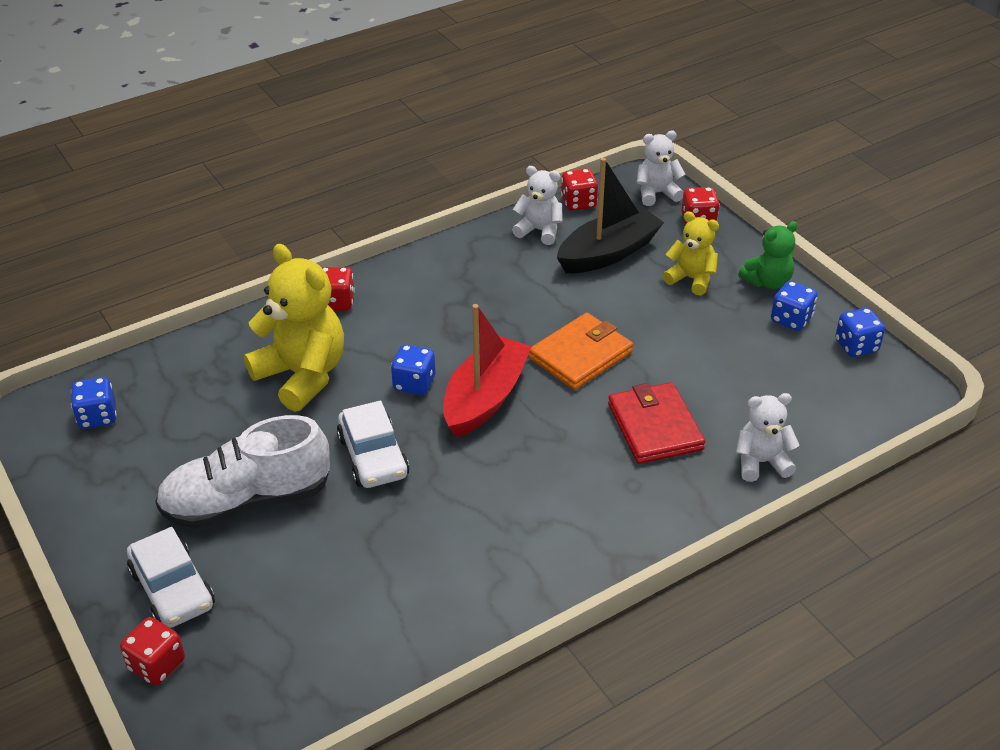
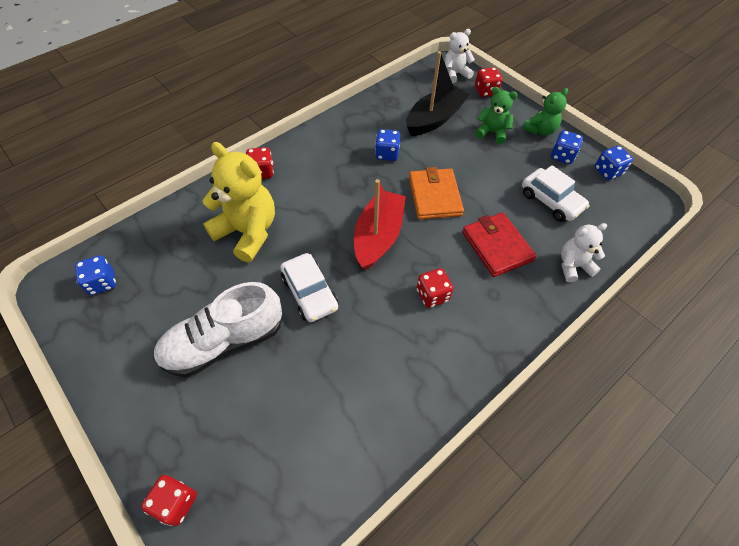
camera: 10 degrees left, 15 degrees up
white car [127,527,215,628] -> white car moved to [522,165,589,222]
blue dice [391,344,435,395] -> blue dice moved to [375,129,400,161]
white teddy bear [512,166,563,245] -> none
orange wallet [529,313,633,390] -> orange wallet turned 45 degrees counterclockwise [409,167,464,219]
red dice [561,169,598,211] -> red dice moved to [417,268,453,308]
yellow teddy bear [663,211,719,296] -> green teddy bear [475,87,517,144]

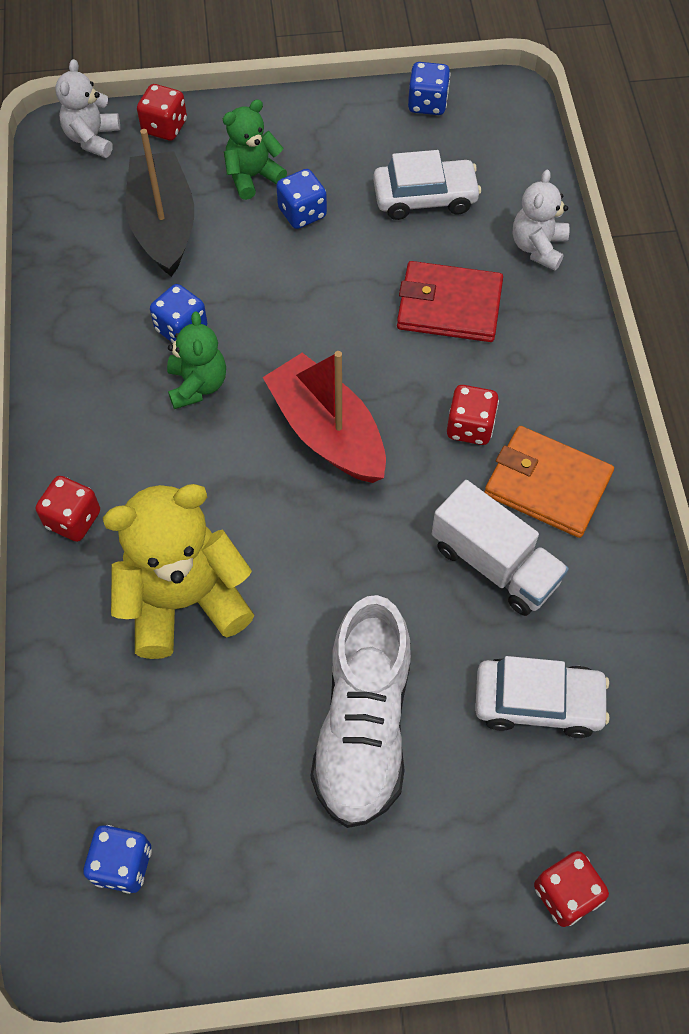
camera: 55 degrees left, 5 degrees up
white car [280,253,339,322] -> white car moved to [475,656,610,738]
orange wallet [409,167,464,219] -> orange wallet moved to [484,426,614,538]
green teddy bear [522,88,568,136] -> green teddy bear moved to [167,311,226,409]
blue dice [551,130,583,164] -> blue dice moved to [276,169,327,229]
none -> white truck [432,480,569,616]

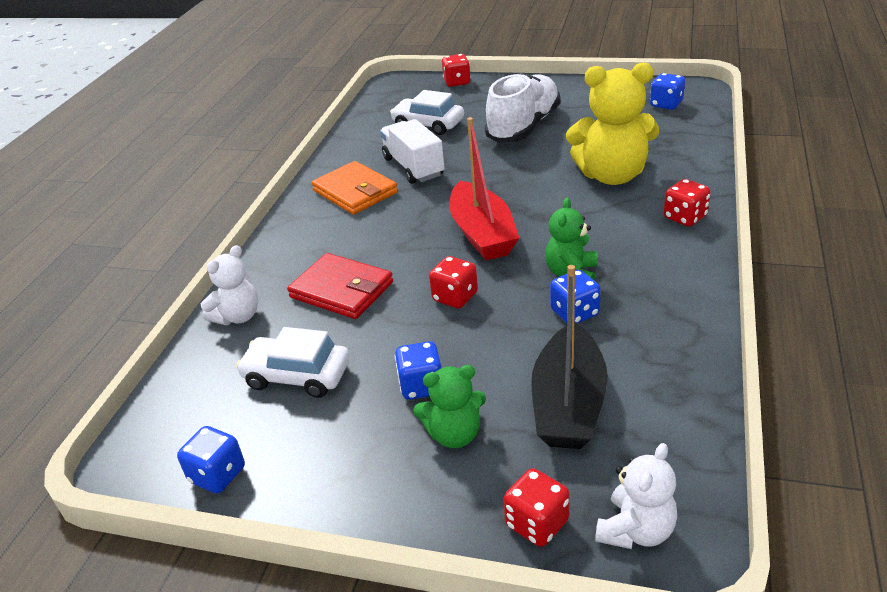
camera: 155 degrees left, 25 degrees down
red dice [447,385,499,445] -> red dice moved to [429,256,478,308]

